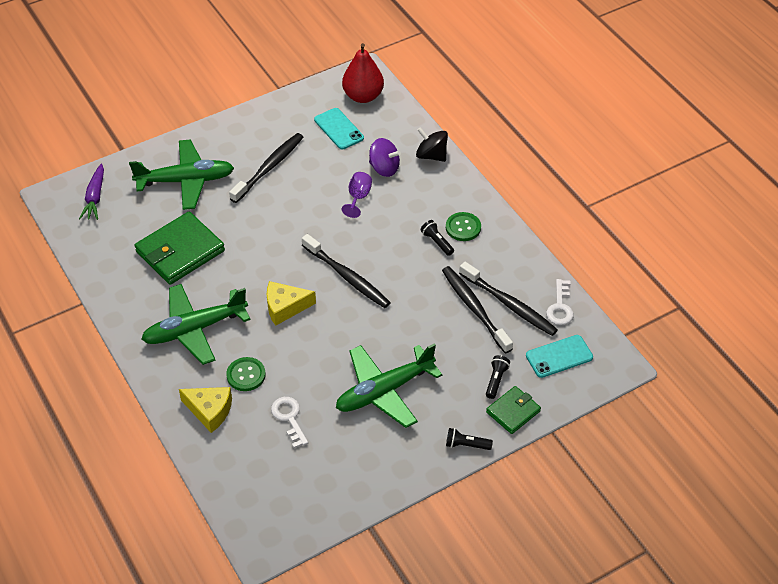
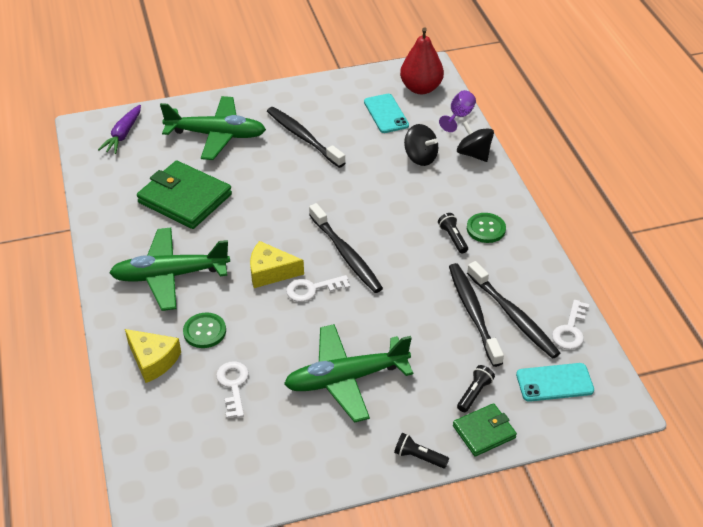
camera: 15 degrees right, 5 degrees down
green wallet [135,212,225,285] -> green wallet turned 60 degrees clockwise [137,160,232,229]
black toothbrush [229,133,304,203] -> black toothbrush turned 90 degrees counterclockwise [267,107,345,168]
purple goblet [342,172,372,218] -> purple goblet moved to [439,90,476,132]
purple spinning top [369,138,401,177] -> black spinning top [404,124,438,166]
none -> white key [286,275,350,302]

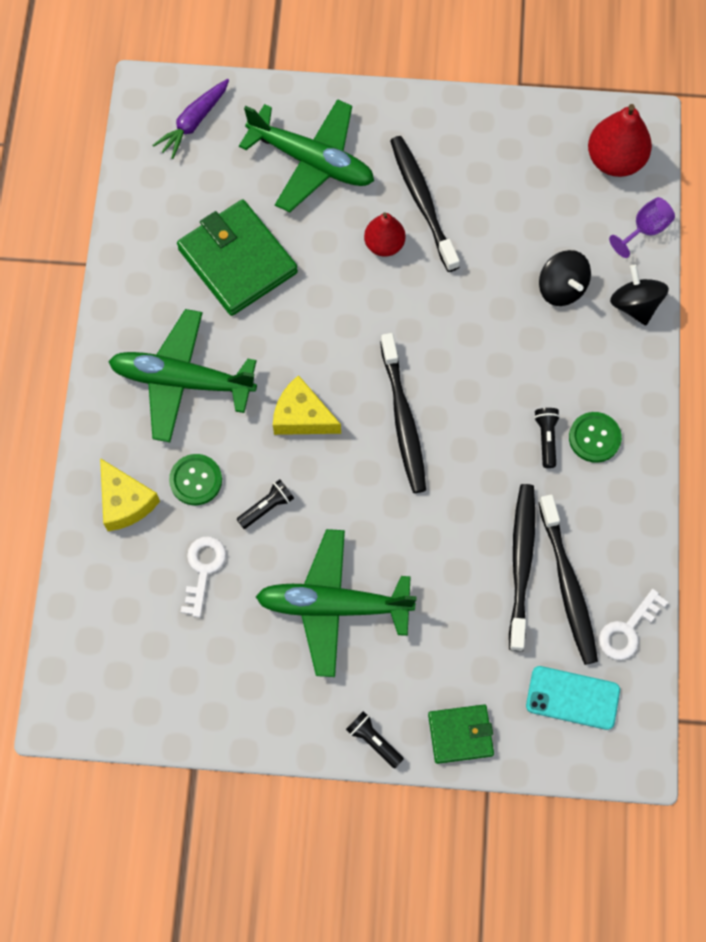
camera: 20 degrees right, 25 degrees up
white key [286,275,350,302] -> none
turquoise phone [364,94,409,133] -> none
black flashlight [457,365,495,412] -> black flashlight moved to [236,479,294,529]
none -> red pear [364,212,406,257]

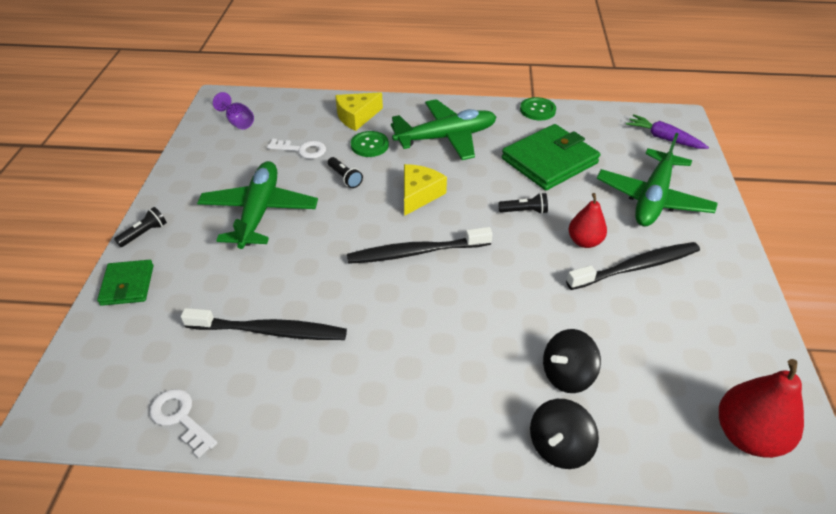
camera: 90 degrees right, 25 degrees down
green plane [108,309,257,442] -> green plane turned 60 degrees clockwise [391,99,496,160]
turquoise phone [526,666,620,730] -> none
black flashlight [534,408,560,468] -> black flashlight moved to [498,193,548,214]
black toothbrush [538,495,598,665] -> none
green button [569,412,622,463] -> green button moved to [520,97,556,120]
purple goblet [609,197,675,258] -> purple goblet moved to [213,92,254,129]
black spinning top [610,265,669,325] -> black spinning top turned 150 degrees clockwise [530,399,599,469]

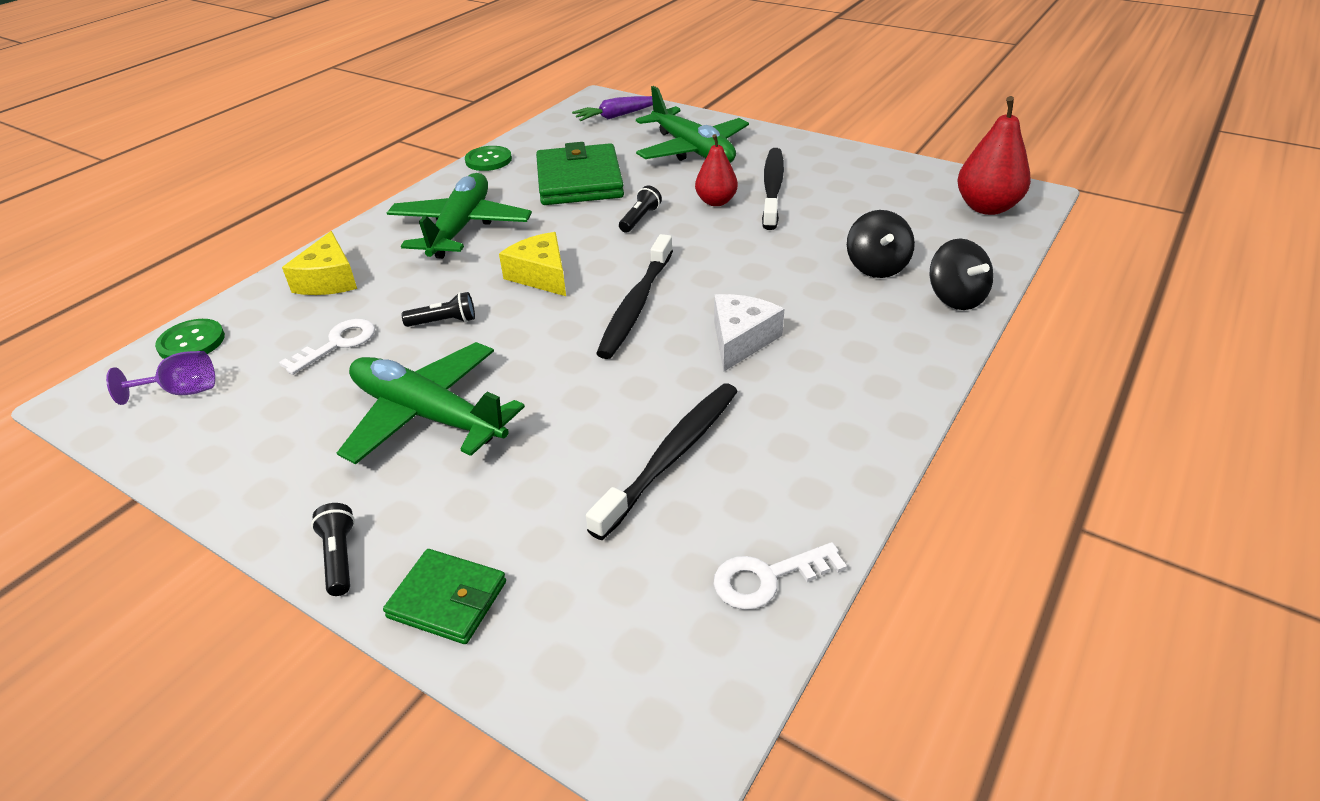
camera: 60 degrees left, 5 degrees down
green button [351,131,389,157] -> green button moved to [155,319,225,359]
none -> white cheese [714,294,784,371]

